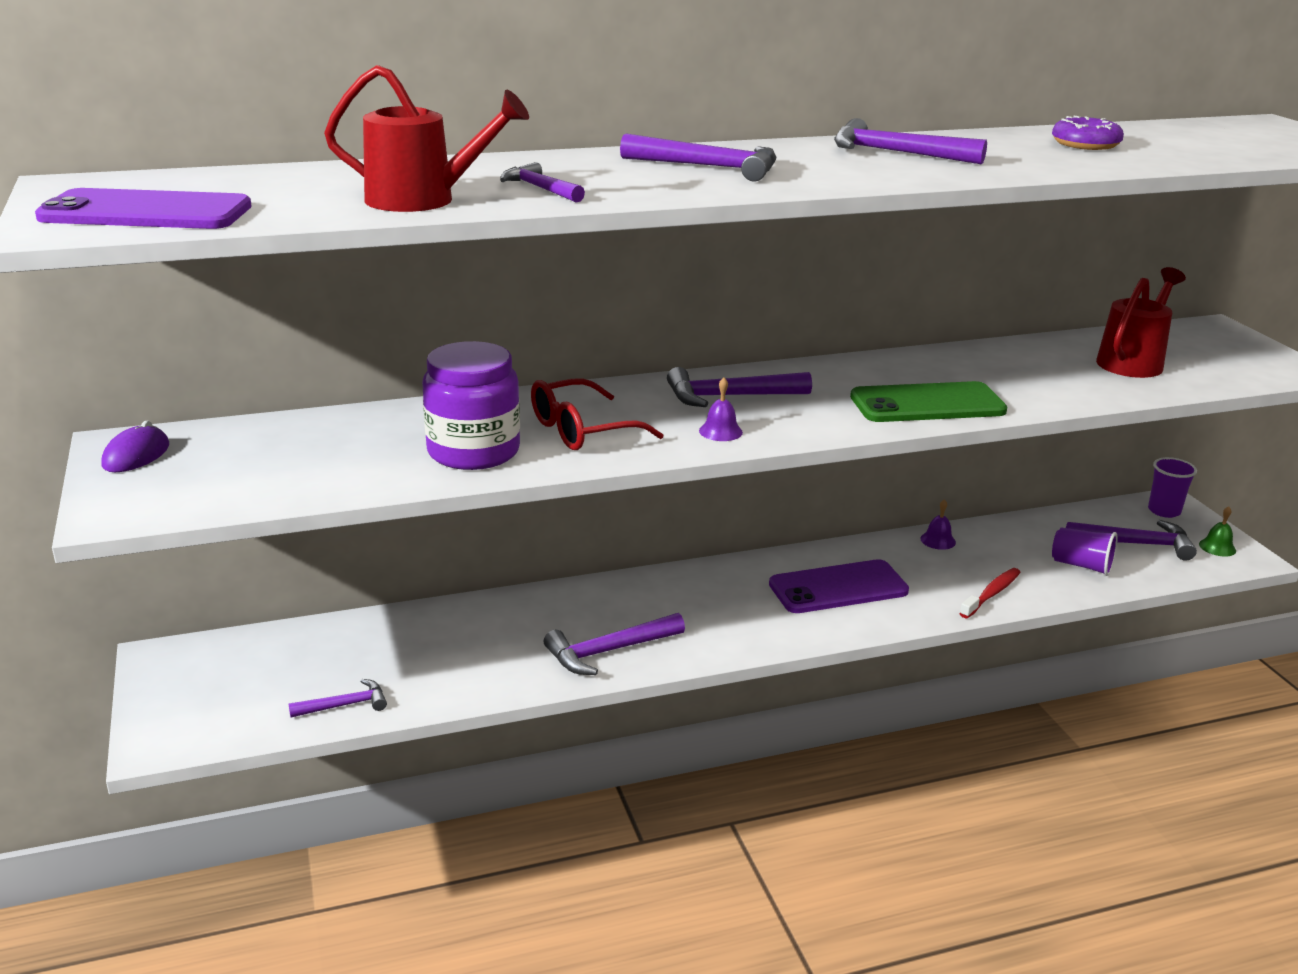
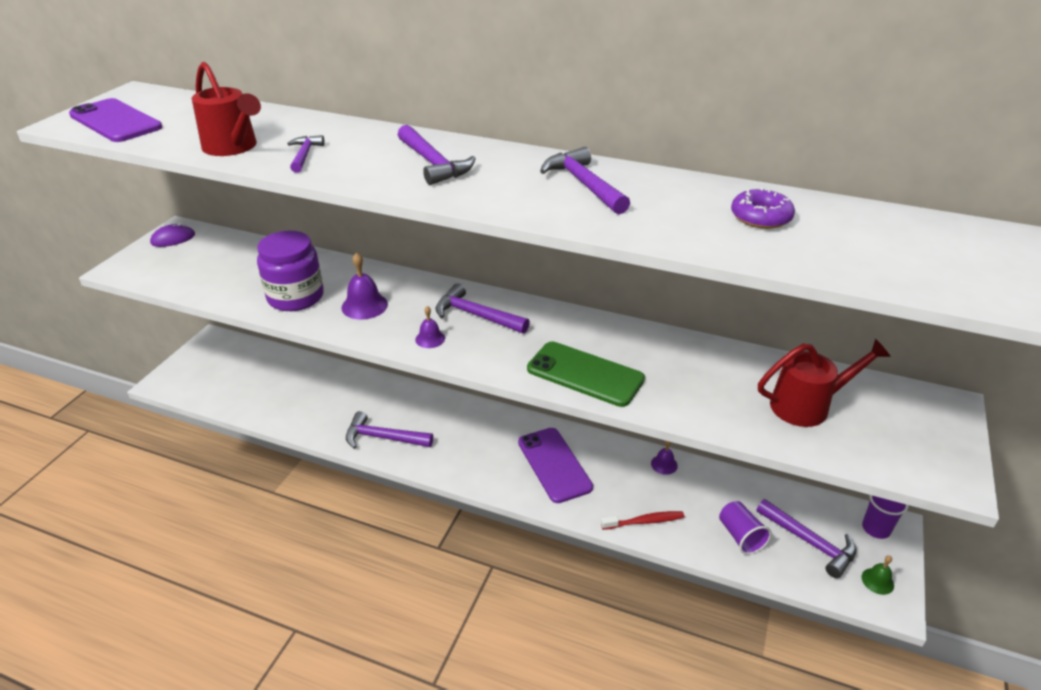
camera: 40 degrees right, 10 degrees up
purple hammer [289,679,387,717] -> none
red glasses [531,378,663,450] -> purple bell [341,252,388,320]
purple phone [769,559,909,613] -> purple phone turned 45 degrees clockwise [518,428,593,503]

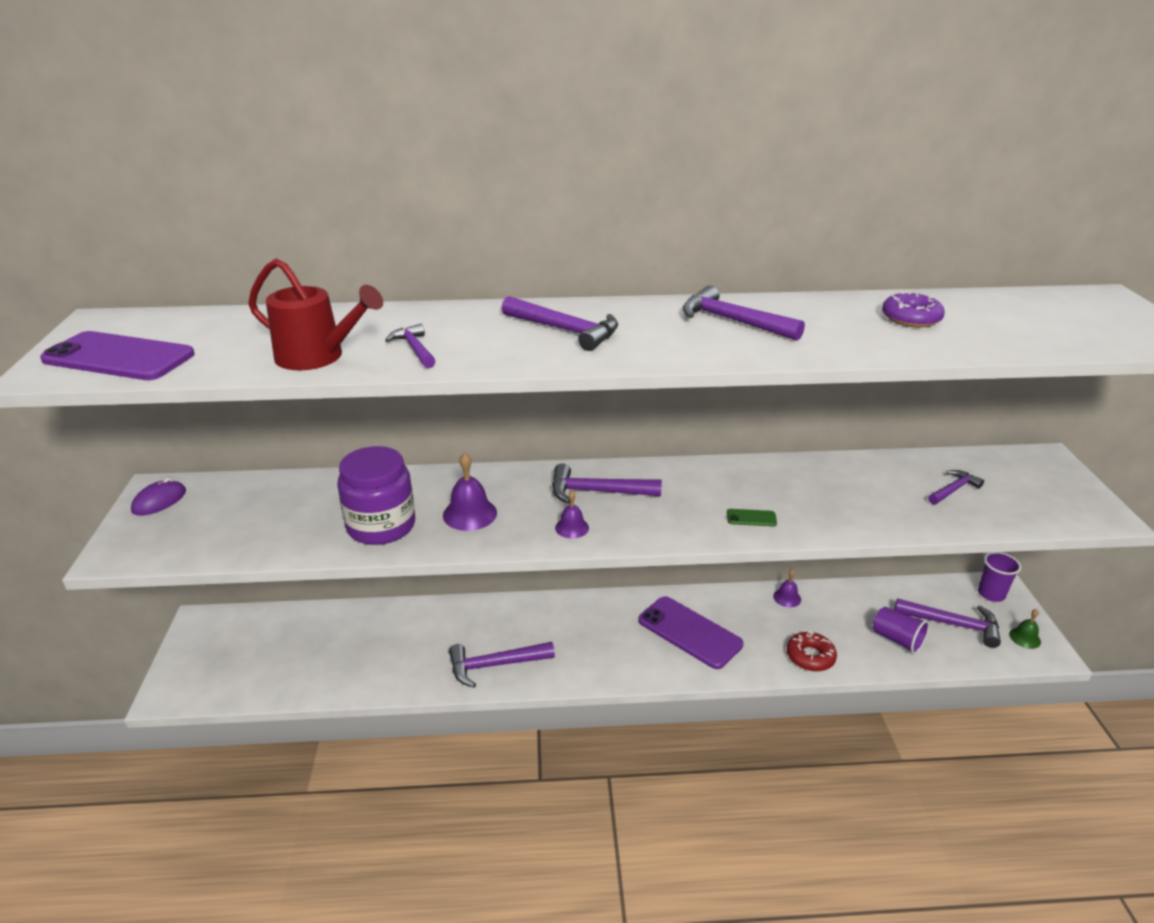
camera: 25 degrees left, 5 degrees down
green phone [527,341,645,407] -> green phone [727,509,777,526], size x0.41
red toothbrush [601,511,684,530] -> red donut [787,631,837,671]
red watering can [758,339,891,427] -> purple hammer [928,470,984,505]

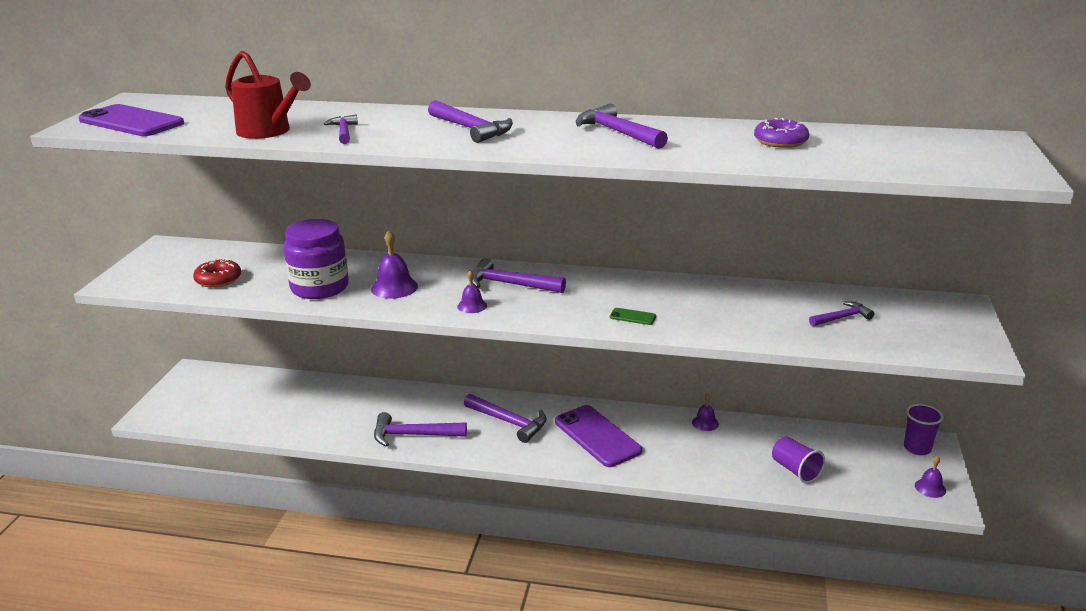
camera: 15 degrees right, 5 degrees down
purple mouse [131,477,186,516] -> none
red donut [787,631,837,671] -> red donut moved to [193,258,241,288]
purple hammer [895,598,1001,648] -> purple hammer moved to [464,394,547,443]
green bell [1009,609,1041,649] -> purple bell [915,456,946,498]

